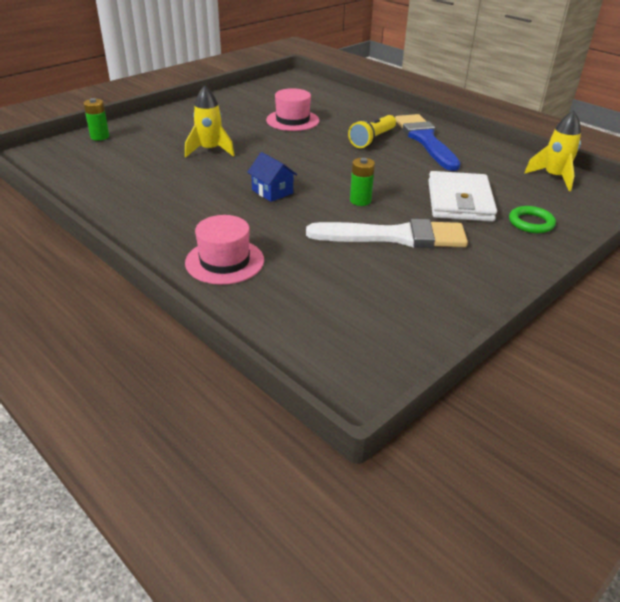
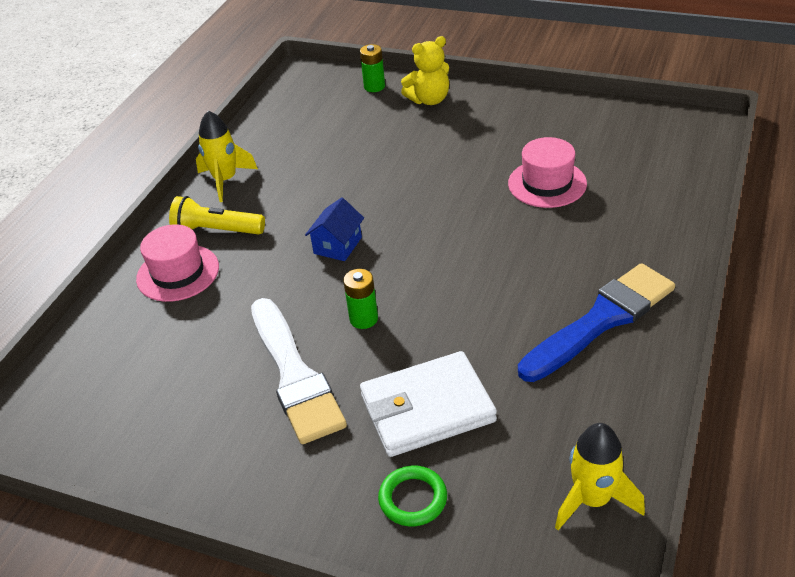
camera: 70 degrees right, 5 degrees up
yellow rocket [185,86,235,157] -> yellow rocket moved to [196,111,258,202]
yellow flashlight [348,115,396,148] -> yellow flashlight moved to [169,196,265,234]
none -> yellow teddy bear [401,36,449,105]

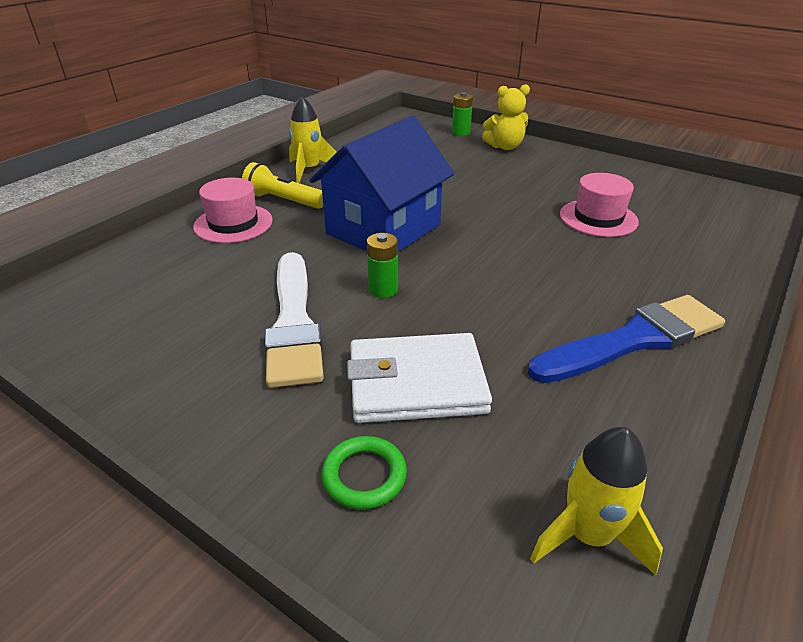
camera: 10 degrees right, 5 degrees down
blue house [305,197,364,261] -> blue house [309,116,454,252], size x2.32

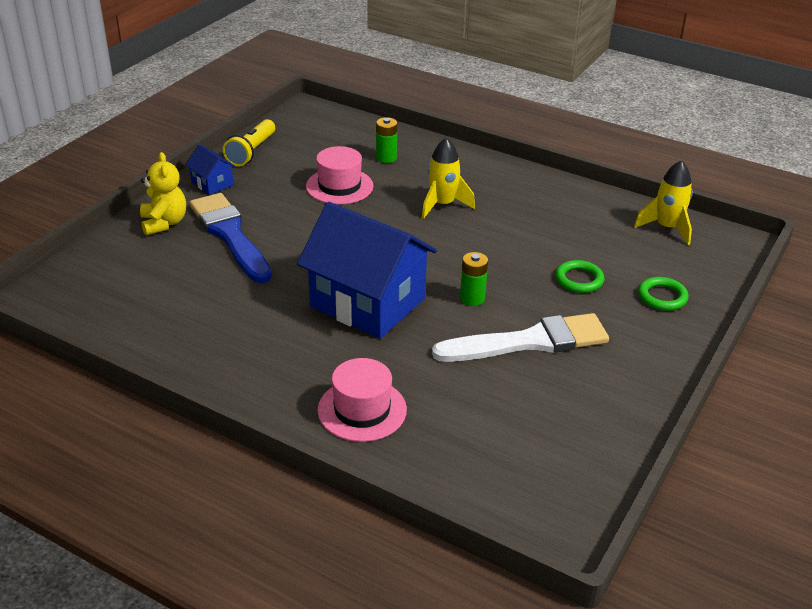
camera: 95 degrees left, 0 degrees up
yellow flashlight [242,162,323,209] -> yellow flashlight moved to [223,119,275,166]
yellow rocket [289,96,337,183] -> yellow rocket moved to [422,137,475,219]
white wallet [347,333,492,423] -> green ring [555,260,604,293]
green battery [452,92,473,136] -> green battery moved to [376,117,397,163]
blue brush [528,295,725,383] -> blue brush moved to [189,193,272,283]
none -> blue house [185,144,236,195]

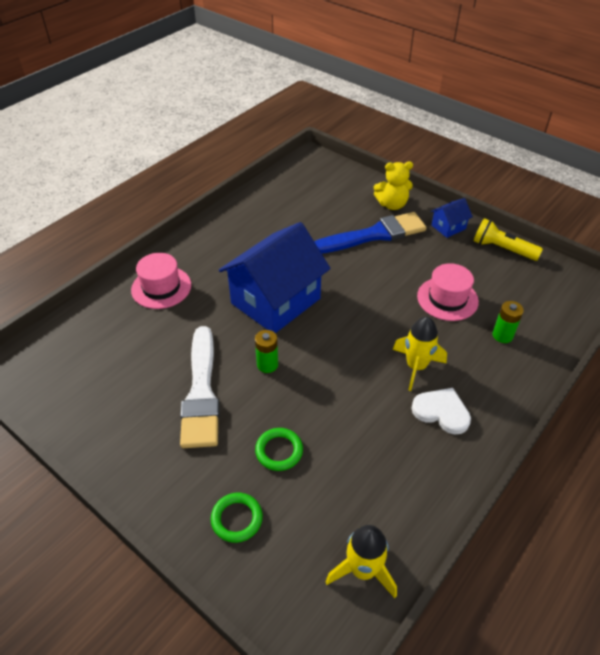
camera: 100 degrees right, 10 degrees up
none -> white heart [411,388,471,434]

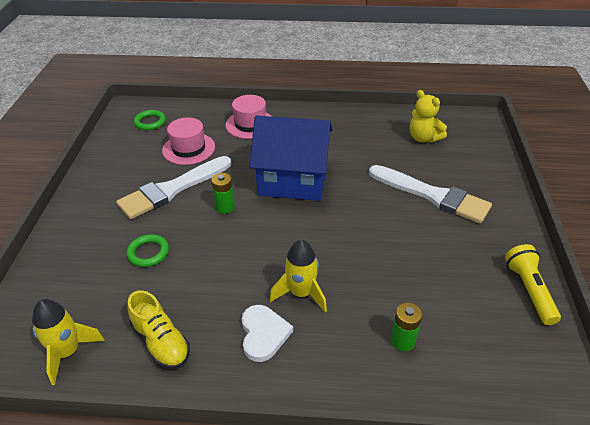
camera: 55 degrees right, 5 degrees down
green ring [211,493,263,543] -> green ring moved to [134,110,166,130]
blue brush [314,212,427,253] -> white brush [369,165,492,224]
yellow teddy bear [374,161,413,210] -> yellow teddy bear moved to [409,90,447,143]
pink hat [417,263,479,321] -> pink hat moved to [162,117,215,165]
blue house [431,198,473,238] -> none
none -> yellow shoe [127,290,190,369]

